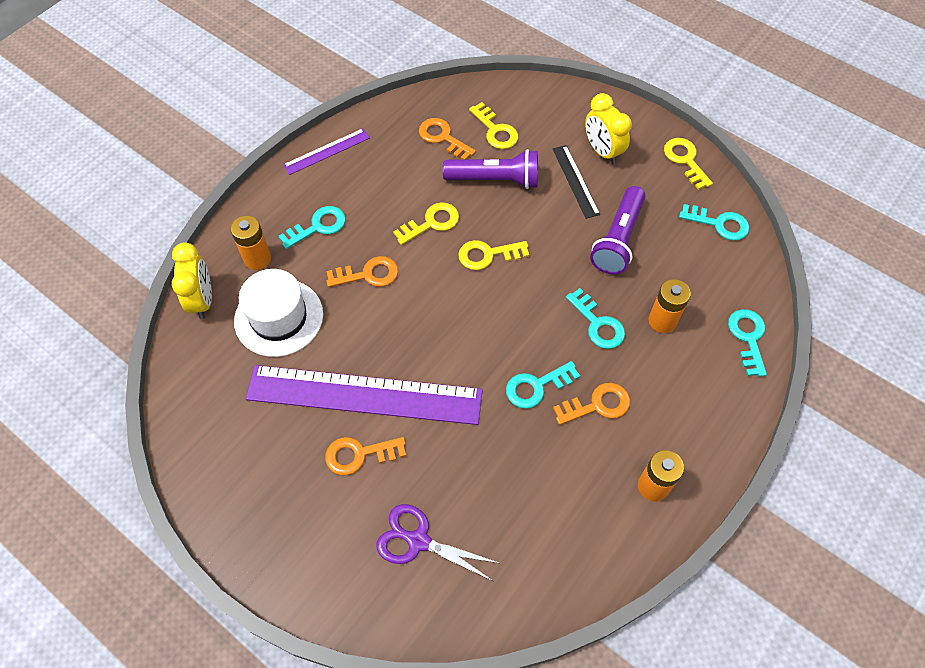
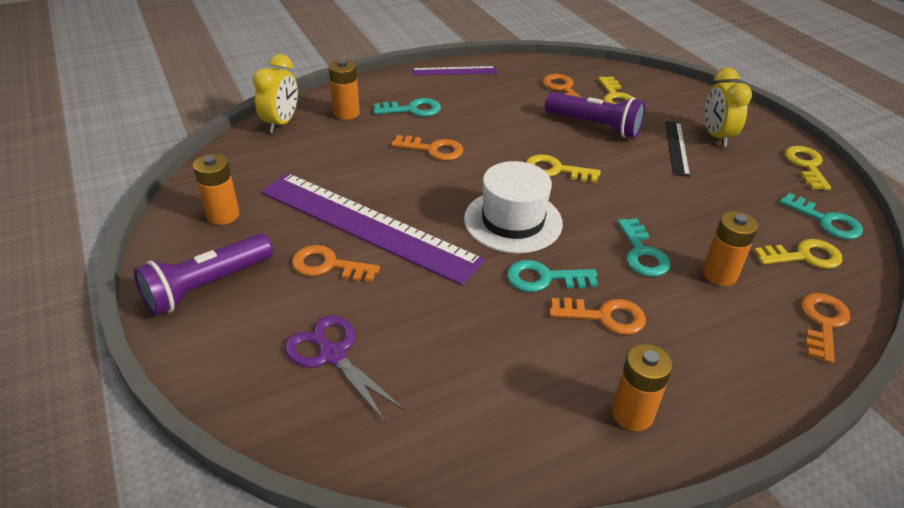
camera: 25 degrees right, 20 degrees down
white hat [234,269,323,357] -> white hat moved to [464,161,563,253]
yellow key [393,202,459,245] -> yellow key moved to [754,239,843,269]
purple flashlight [590,186,645,275] -> purple flashlight moved to [134,233,273,316]
turquoise key [728,309,767,377] -> orange key [801,293,850,364]
none -> orange battery [193,154,240,225]

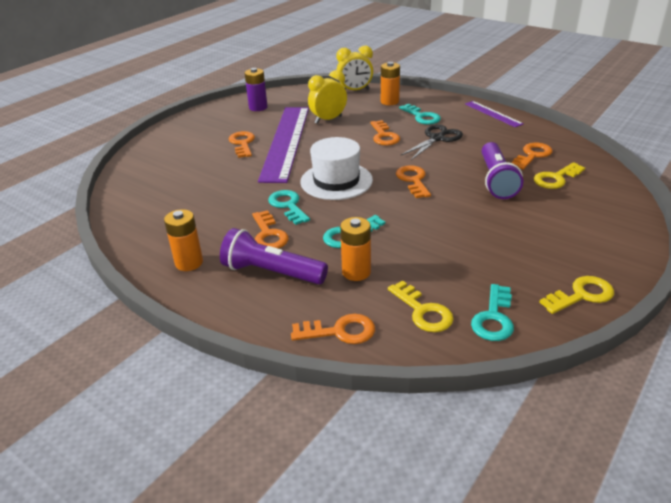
camera: 65 degrees right, 5 degrees down
purple flashlight [134,233,273,316] -> purple flashlight moved to [220,228,328,285]
orange battery [193,154,240,225] -> purple battery [244,68,267,111]
purple scissors [284,315,405,423] -> none
yellow key [526,154,601,183] -> orange key [396,165,431,198]
black ruler [665,121,690,177] -> none
yellow clock [704,67,752,147] -> yellow clock moved to [308,70,347,124]
none -> black scissors [400,124,463,160]

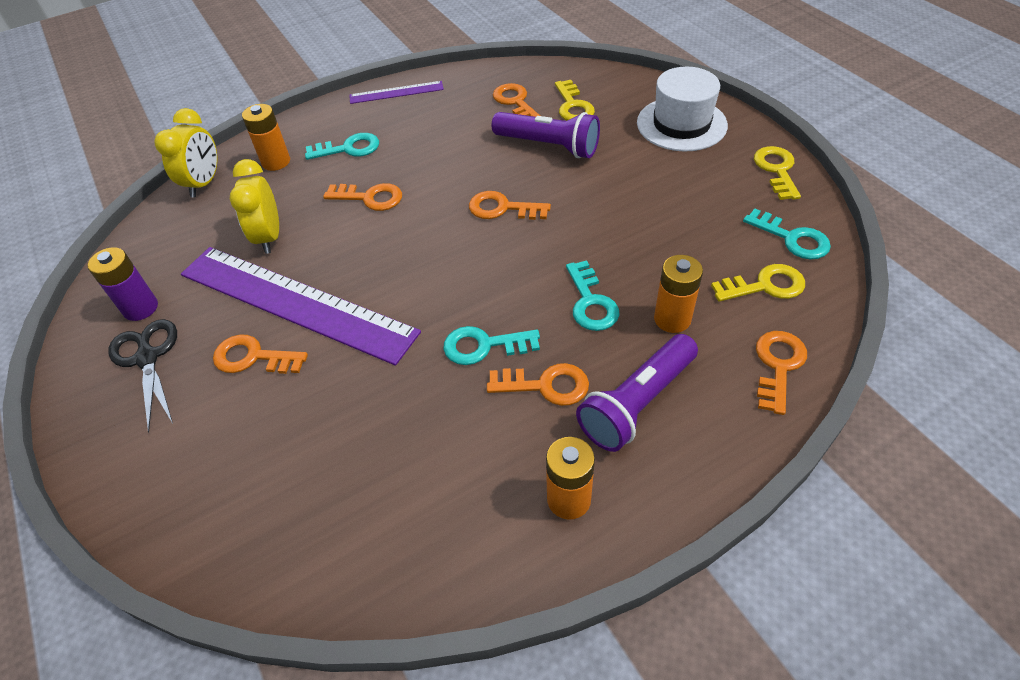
camera: 65 degrees left, 15 degrees up
white hat [300,137,373,200] -> white hat moved to [637,67,728,152]
black scissors [400,124,463,160] -> black scissors moved to [108,319,177,432]

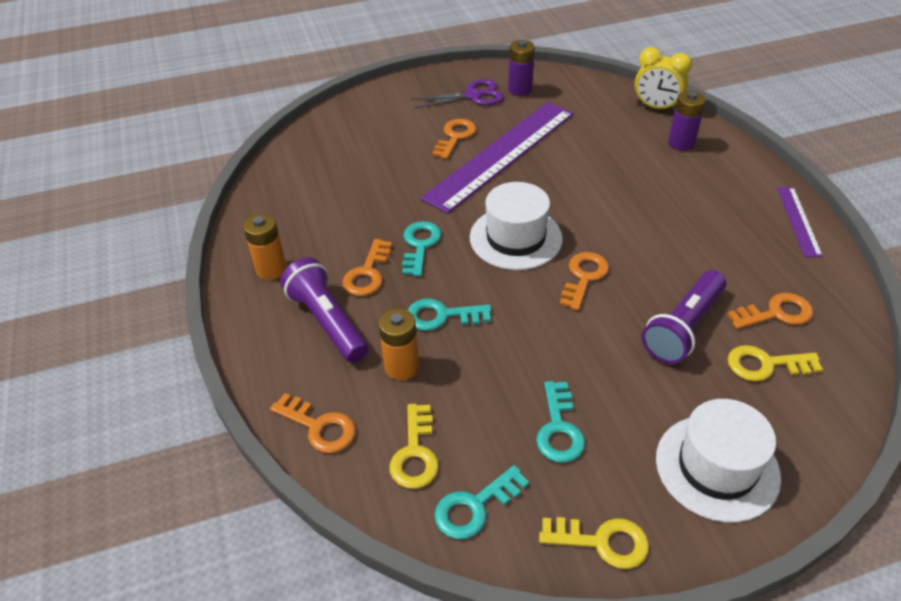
camera: 100 degrees right, 5 degrees down
black scissors [108,319,177,432] -> purple scissors [411,79,504,108]
yellow clock [230,159,279,254] -> none
orange battery [242,104,290,171] -> purple battery [668,90,706,151]
turquoise key [305,133,379,160] -> turquoise key moved to [536,381,585,463]
orange key [323,183,402,211] -> none
none -> white hat [470,182,563,270]

